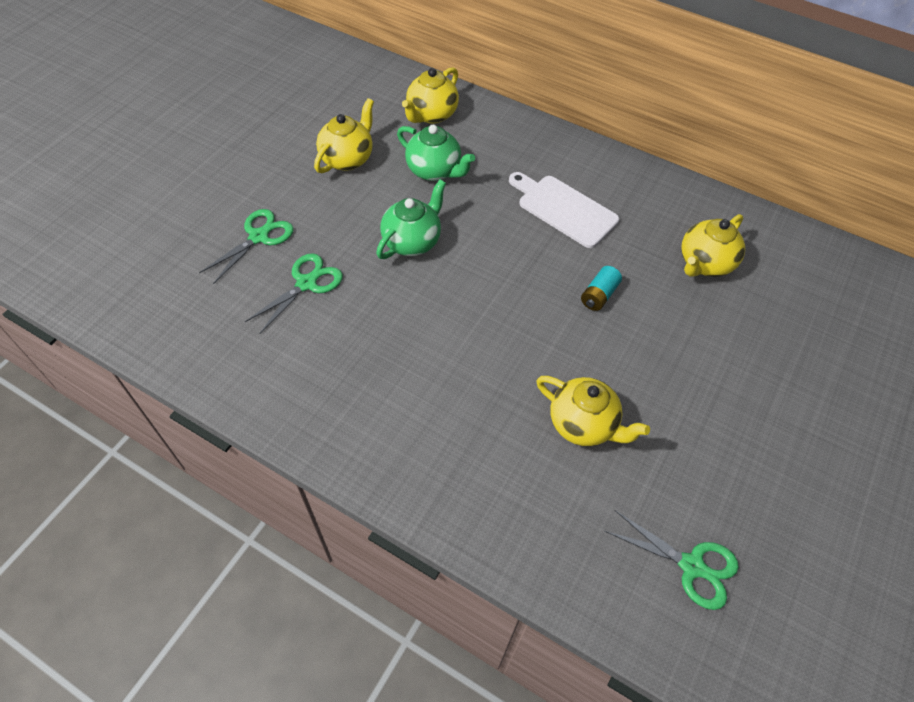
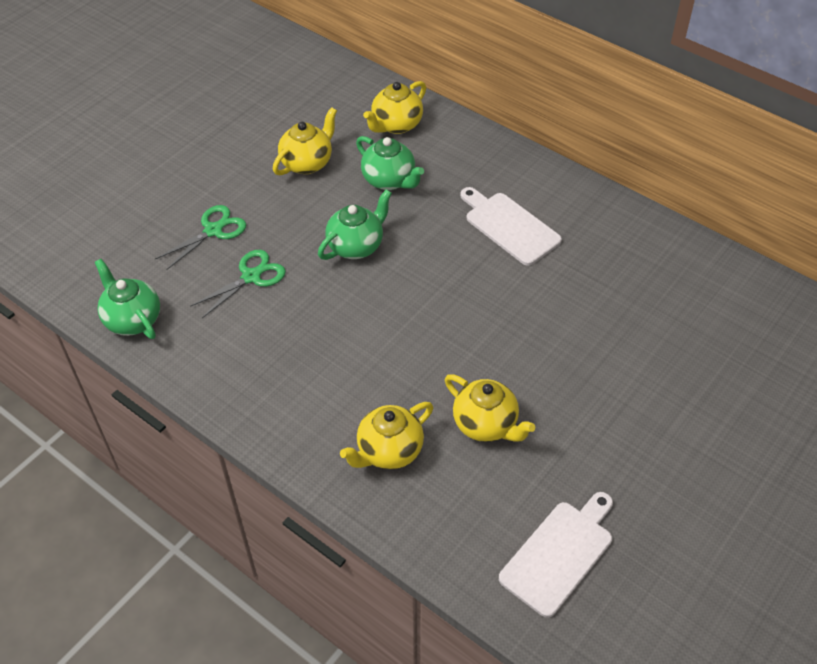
camera: 10 degrees right, 5 degrees down
turquoise battery [581,266,622,311] -> none
green scissors [605,510,739,610] -> white cutting board [499,492,613,618]
yellow teapot [681,214,745,277] -> yellow teapot moved to [340,402,433,470]
none -> green teapot [95,259,160,339]

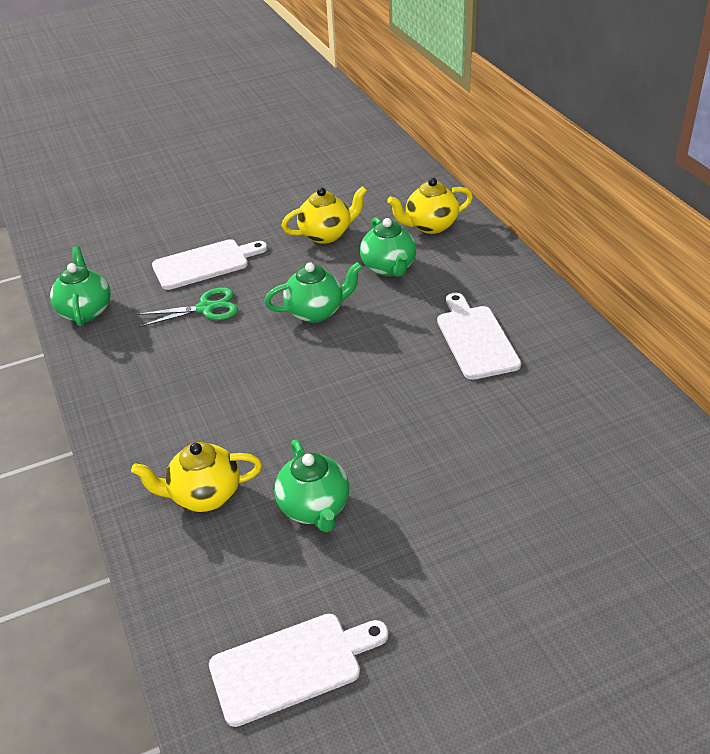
camera: 30 degrees right, 10 degrees down
green scissors [155,205,247,270] -> white cutting board [152,239,268,290]
yellow teapot [445,374,535,442] -> green teapot [274,440,349,532]

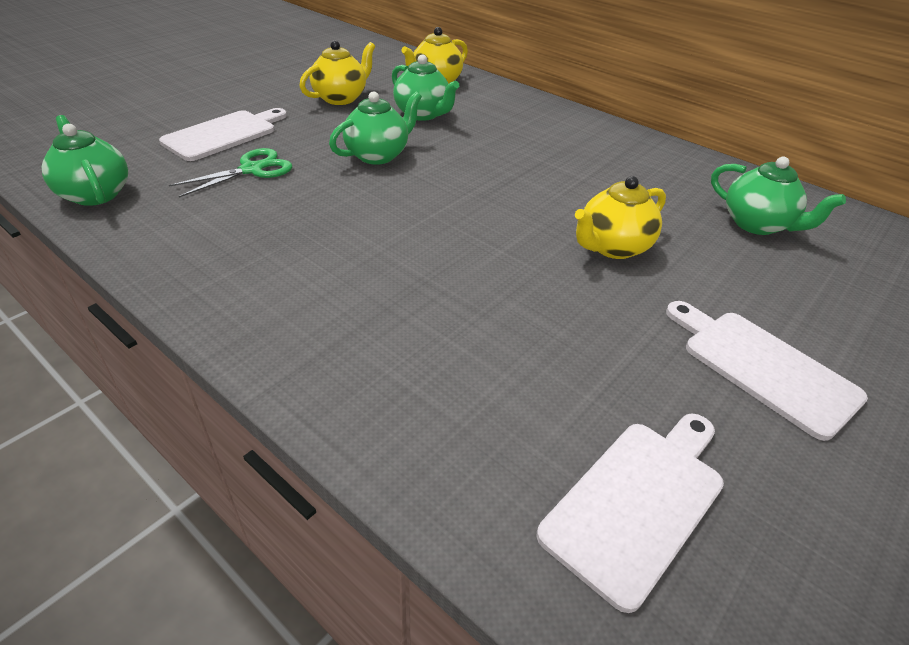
camera: 30 degrees left, 0 degrees up
yellow teapot [131,442,262,512] -> yellow teapot moved to [575,176,666,259]
green teapot [274,440,349,532] -> green teapot moved to [711,157,846,235]
white cutting board [437,293,521,380] -> white cutting board moved to [666,301,868,441]

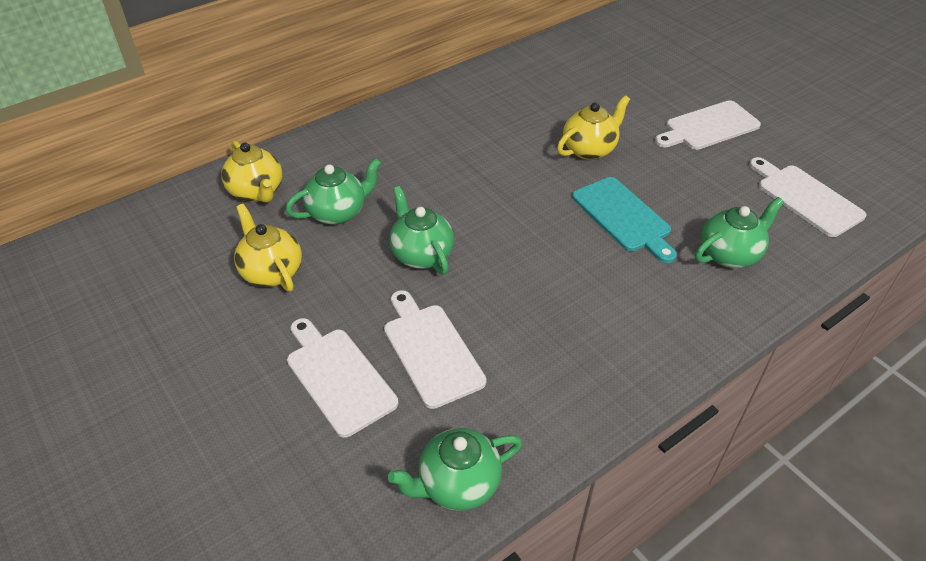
camera: 75 degrees left, 5 degrees up
green scissors [169,148,292,197] -> white cutting board [384,290,487,409]
yellow teapot [575,176,666,259] -> yellow teapot turned 105 degrees counterclockwise [557,95,630,160]
green teapot [711,157,846,235] -> green teapot moved to [695,197,784,268]
none -> turquoise cutting board [572,177,677,263]

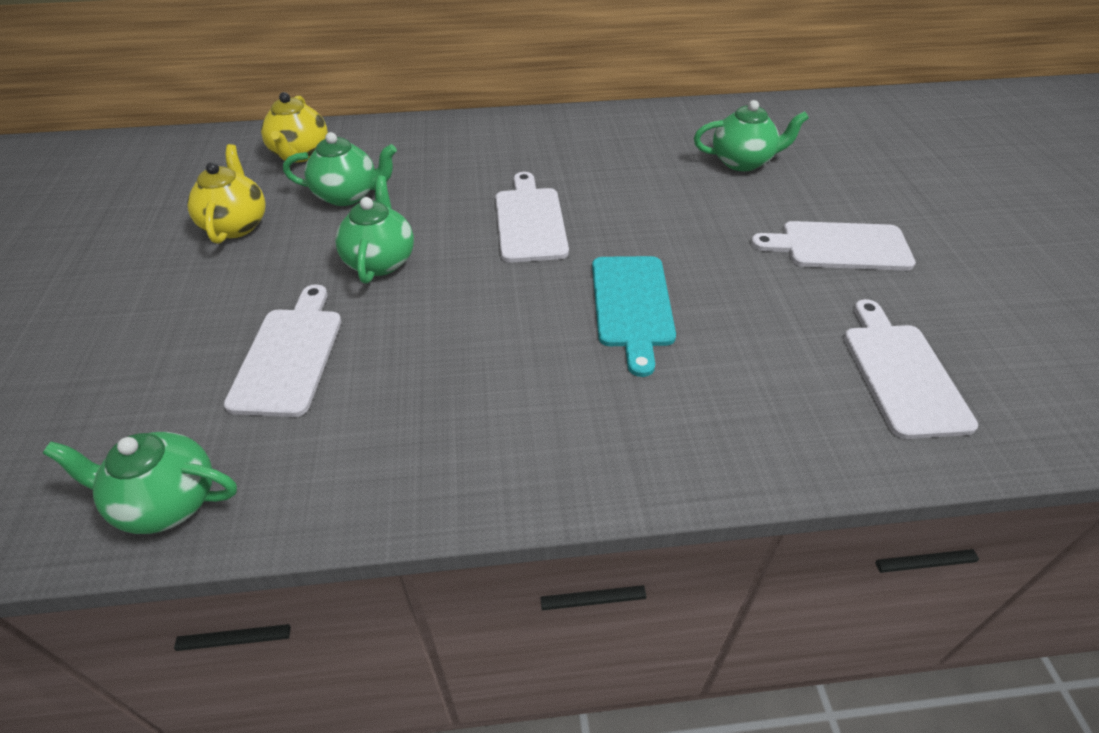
camera: 30 degrees right, 0 degrees up
white cutting board [287,318,398,438] -> white cutting board moved to [495,172,569,263]
yellow teapot [557,95,630,160] -> none
green teapot [695,197,784,268] -> green teapot moved to [694,100,809,171]

